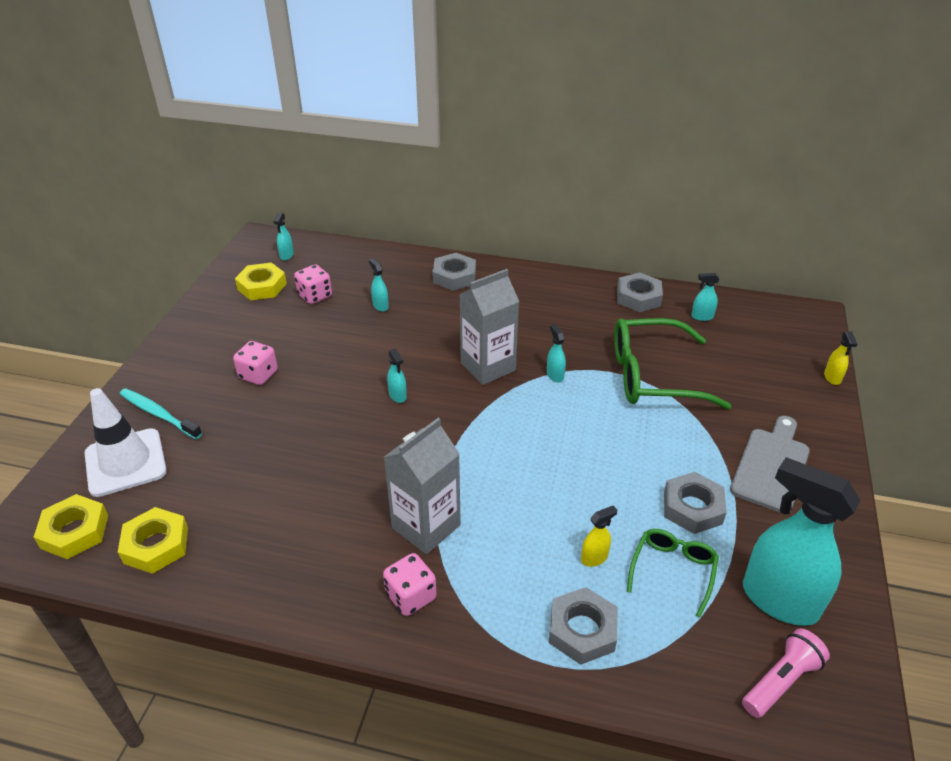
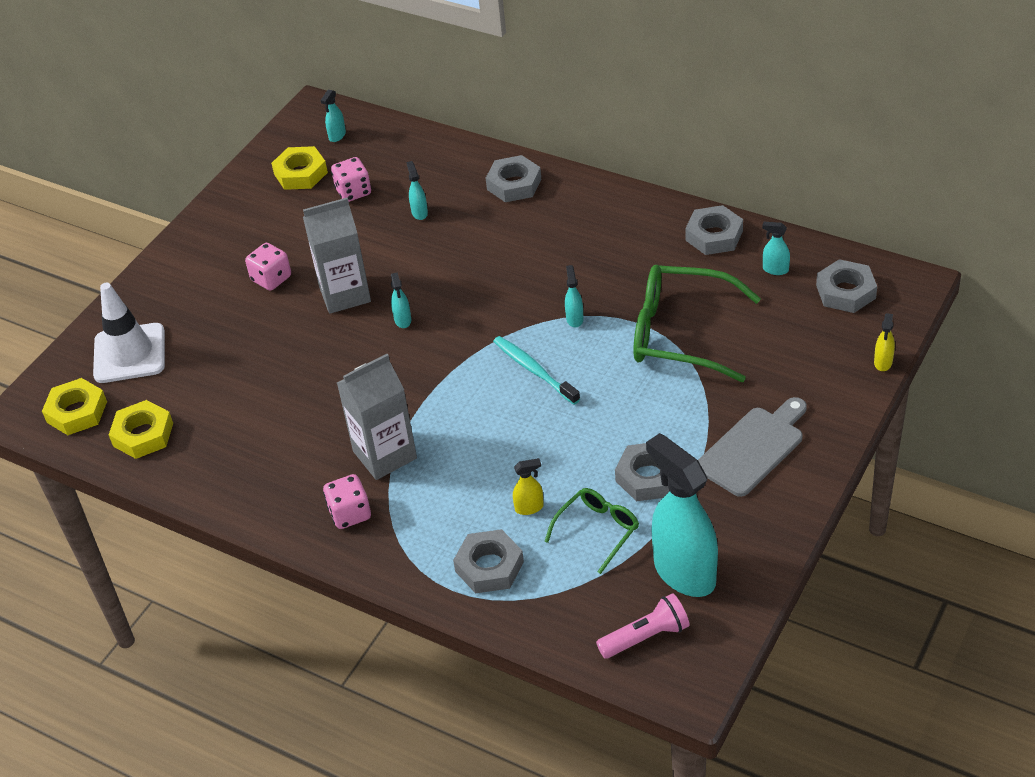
camera: 20 degrees right, 5 degrees up
turquoise toothbrush [120,388,202,439] -> turquoise toothbrush moved to [493,336,580,405]
grey carton [459,269,519,385] -> grey carton moved to [303,198,371,314]
none -> grey nut [816,259,877,313]

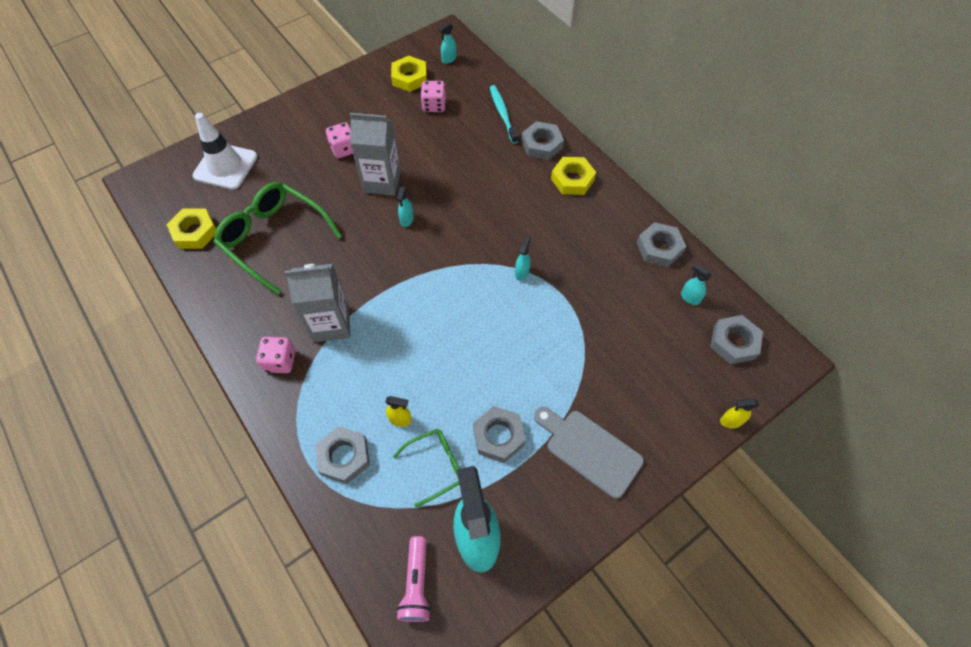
camera: 20 degrees right, 15 degrees up
yellow nut [42,378,107,435] -> yellow nut moved to [551,157,596,195]
turquoise spray bottle [406,161,428,220] -> none
turquoise toothbrush [493,336,580,405] -> turquoise toothbrush moved to [490,85,518,144]
pink flashlight [596,593,690,659] -> pink flashlight turned 90 degrees clockwise [396,536,431,622]
green glasses [634,265,761,382] -> green glasses moved to [213,182,342,295]
grey cutting board [698,397,807,497] -> grey cutting board turned 120 degrees counterclockwise [534,407,644,499]
yellow spray bottle [874,313,895,371] -> yellow spray bottle turned 45 degrees clockwise [720,399,759,428]

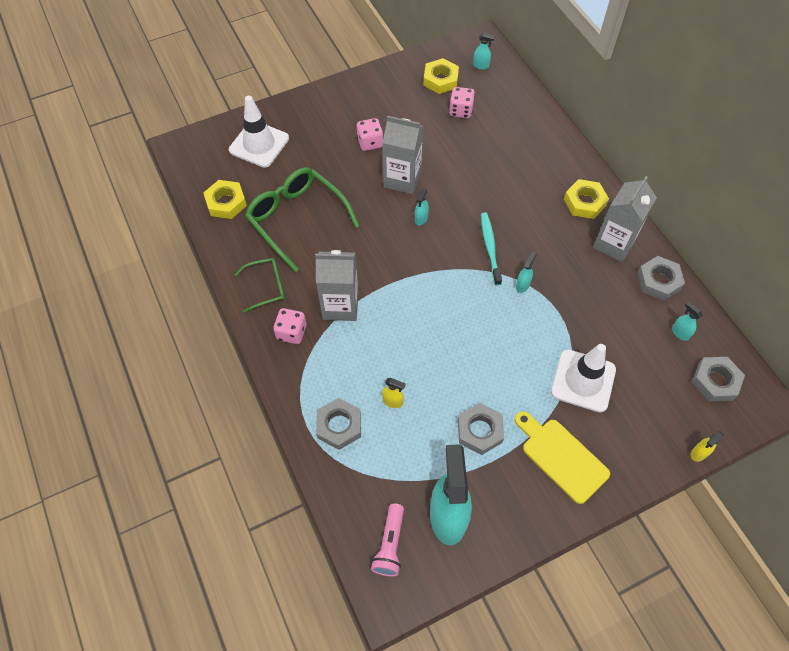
camera: 10 degrees right, 0 degrees up
green glasses [393,429,460,507] -> green glasses moved to [234,258,285,313]
turquoise spray bottle [439,23,456,64] -> turquoise spray bottle turned 135 degrees counterclockwise [473,33,495,70]
turquoise toothbrush [490,85,518,144] -> turquoise toothbrush moved to [481,212,502,286]
grey nut [521,121,564,160] -> none
grey cutting board [534,407,644,499] -> yellow cutting board [515,411,610,504]
yellow spray bottle [720,399,759,428] -> yellow spray bottle turned 45 degrees counterclockwise [691,431,724,462]
none -> white traffic cone [551,344,616,412]
none -> grey carton [593,176,657,262]

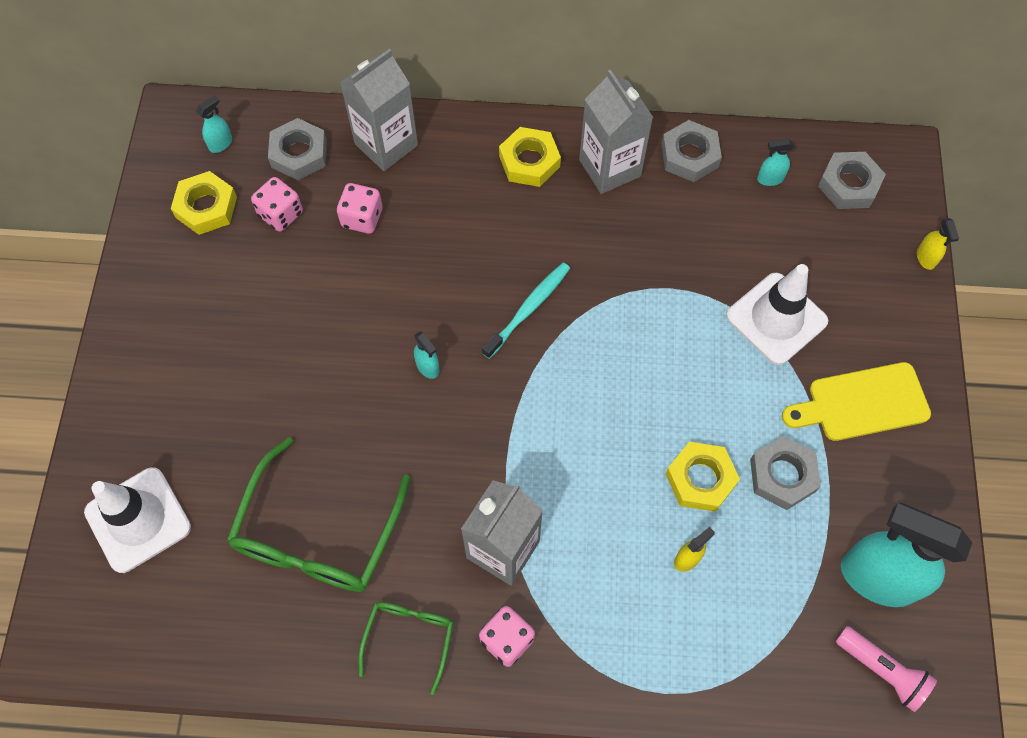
camera: 60 degrees left, 5 degrees up
yellow nut [203,180,247,219] -> yellow nut moved to [666,441,740,512]
green glasses [245,167,360,272] -> green glasses turned 60 degrees counterclockwise [227,437,411,592]
grey nut [316,398,361,450] -> grey nut moved to [268,118,327,180]
pink dice [357,118,383,151] -> pink dice moved to [337,183,382,234]
grey carton [382,116,424,194] -> grey carton moved to [340,49,418,171]
turquoise toothbrush [481,212,502,286] -> turquoise toothbrush turned 105 degrees clockwise [482,263,570,359]
turquoise spray bottle [516,252,537,293] -> none

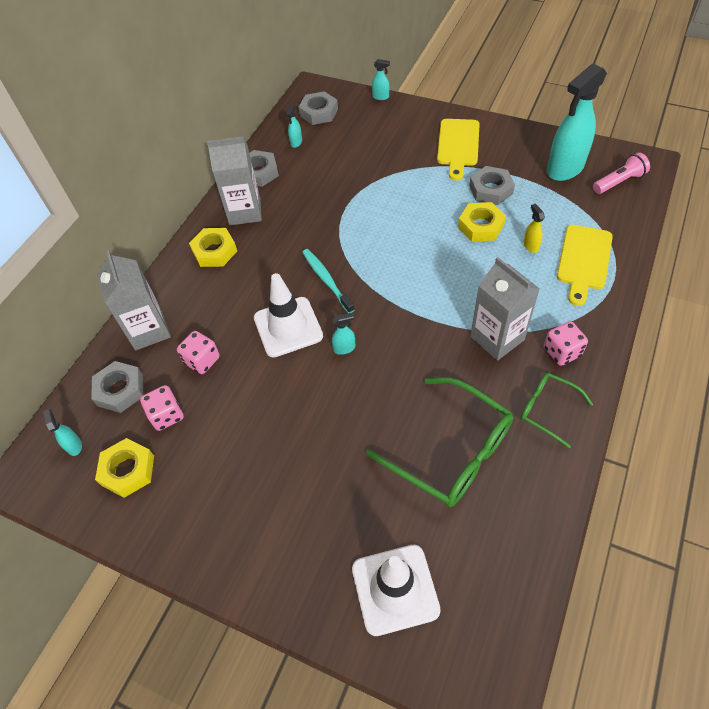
camera: 65 degrees left, 10 degrees down
white traffic cone [726,264,828,365] -> white traffic cone moved to [254,273,323,358]
yellow spray bottle [917,218,959,270] -> turquoise spray bottle [372,59,390,100]
none -> yellow cutting board [557,225,613,306]

